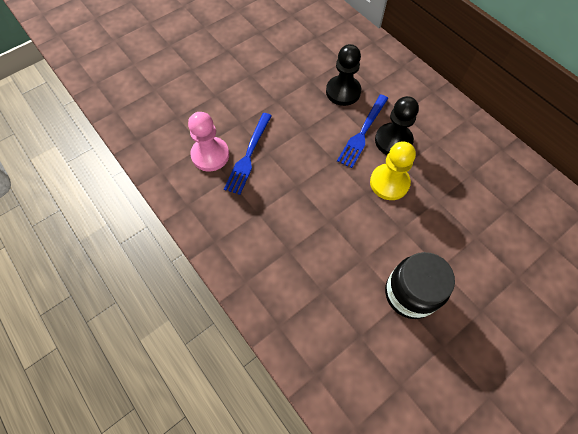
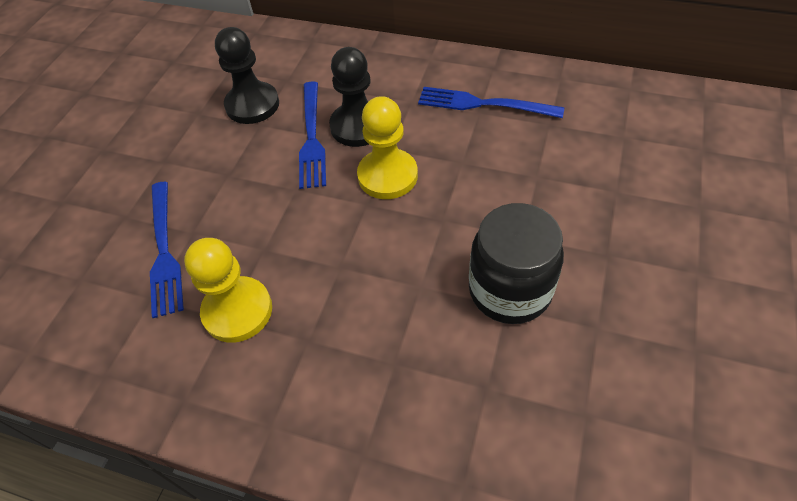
camera: 30 degrees left, 10 degrees down
pink pawn [188,112,229,171] -> none
none -> yellow pawn [184,238,272,343]
none -> blue fork [418,87,564,118]

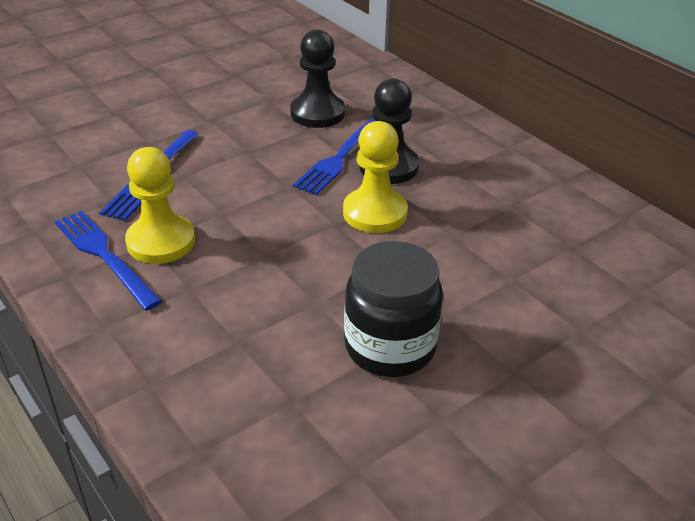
camera: 30 degrees right, 15 degrees down
blue fork [418,87,564,118] -> blue fork moved to [54,211,162,311]

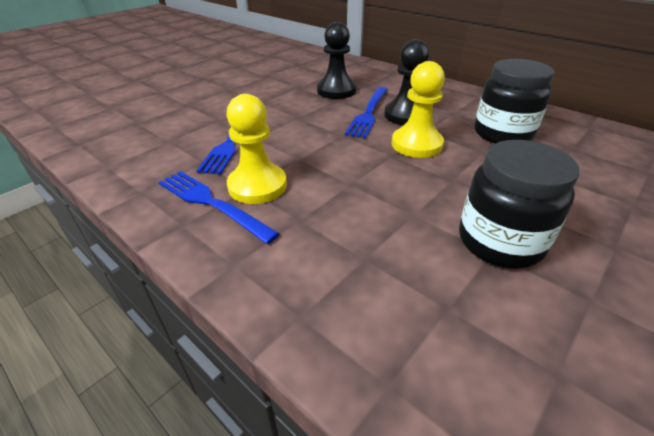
camera: 10 degrees left, 0 degrees up
none -> black jar [474,59,554,144]

